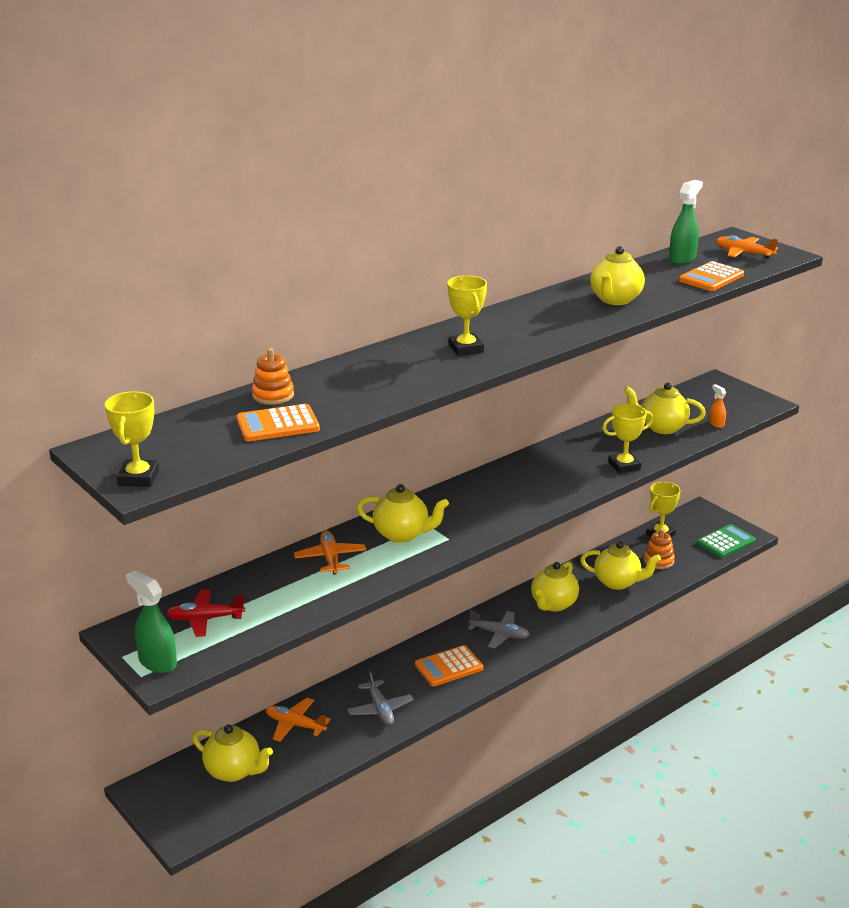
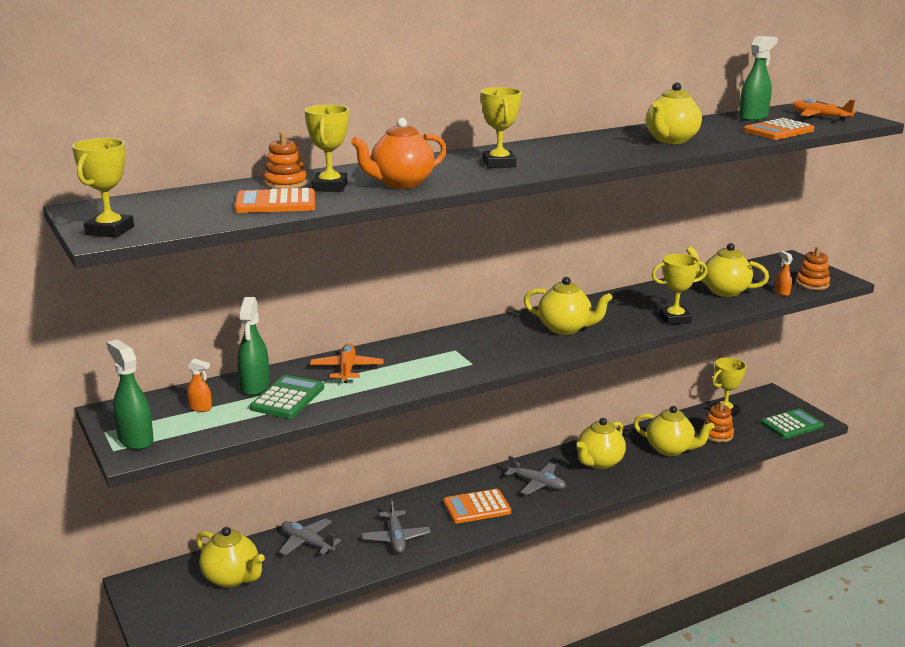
camera: 10 degrees right, 5 degrees down
red plane [166,589,245,637] -> orange spray bottle [187,358,212,412]
orange plane [266,698,330,742] -> grey plane [279,518,341,556]
yellow teapot [357,484,449,543] -> yellow teapot moved to [524,277,613,335]
none -> green spray bottle [237,297,270,396]
none -> green calculator [250,375,324,419]
none -> yellow trophy [305,105,349,192]
none -> orange teapot [351,118,447,189]
none -> orange stacking toy [796,246,830,290]

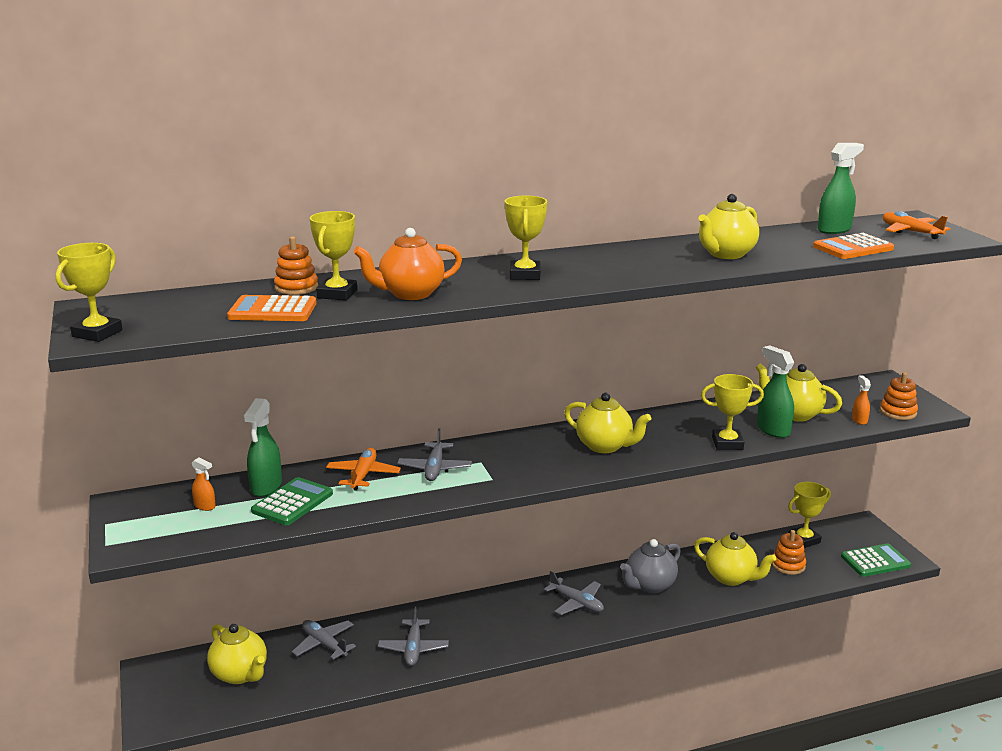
camera: 10 degrees right, 0 degrees up
green spray bottle [106,339,154,450] -> green spray bottle moved to [757,345,794,438]
orange calculator [443,489,511,524] -> none
yellow teapot [577,418,626,469] -> grey teapot [620,539,681,593]
none -> grey plane [397,428,472,481]

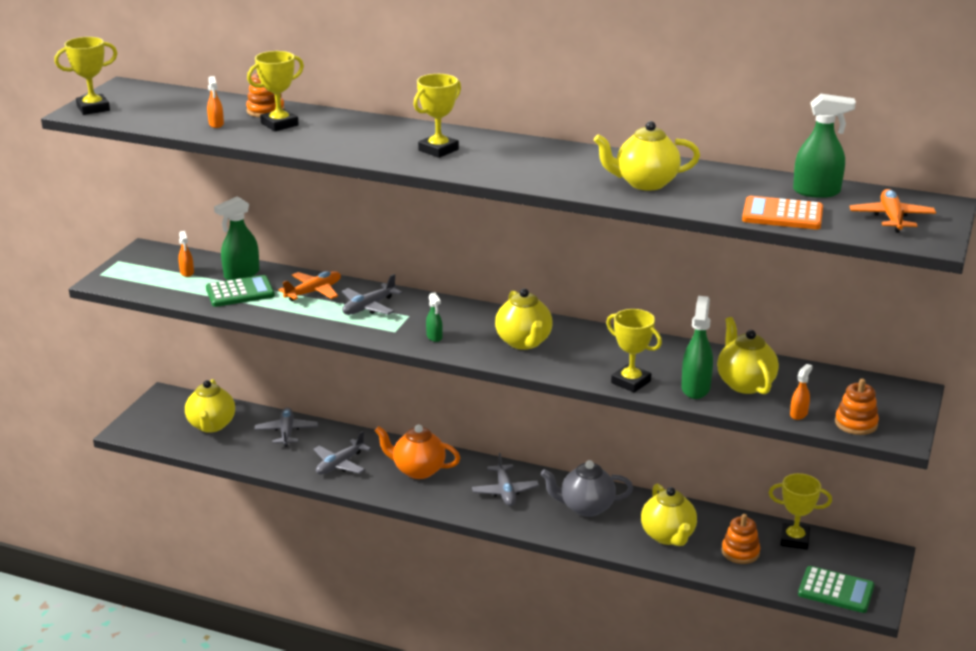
camera: 40 degrees right, 5 degrees up
orange calculator [227,295,317,321] -> orange spray bottle [207,76,224,128]
orange teapot [353,228,462,300] -> orange teapot moved to [375,425,460,479]
none -> green spray bottle [426,293,443,342]

